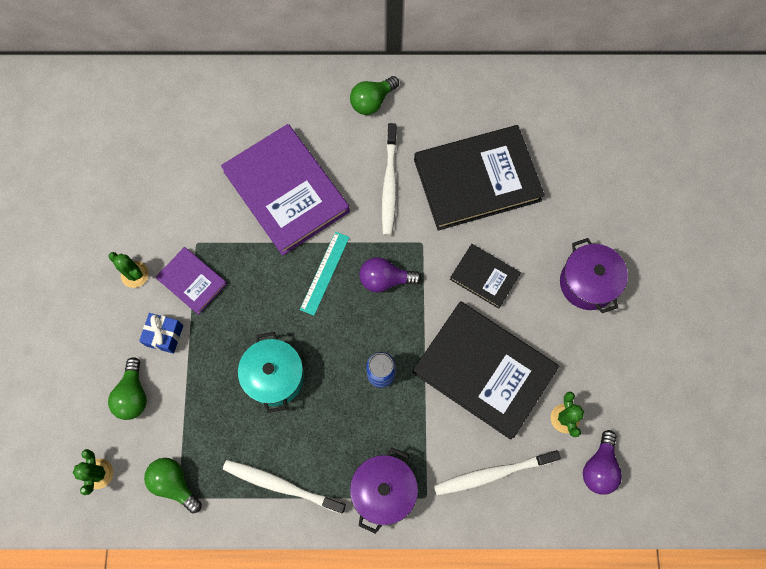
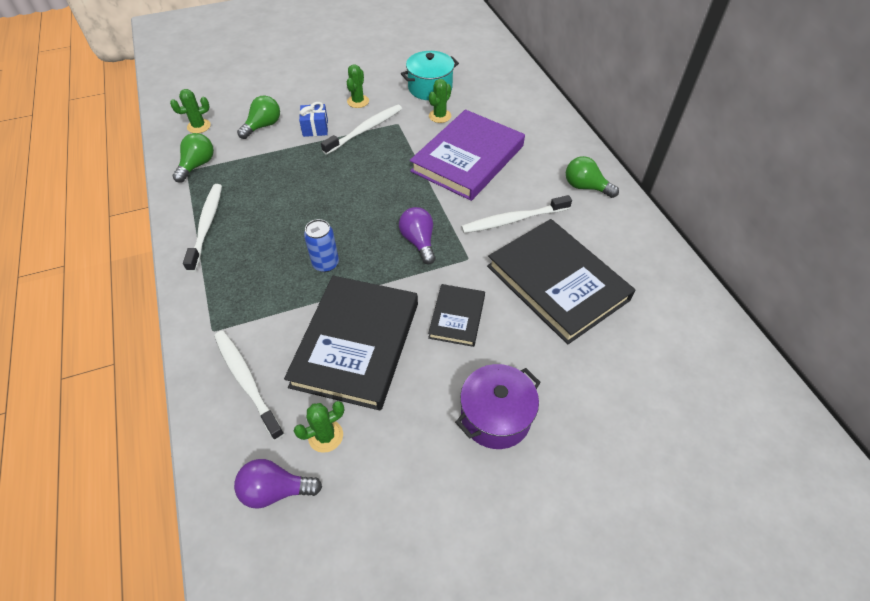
camera: 70 degrees right, 20 degrees down
green light bulb [108,357,147,420] -> green light bulb turned 150 degrees clockwise [237,95,280,139]
purple book [155,247,227,315] -> white toothbrush [321,105,402,155]
turquoise pot [238,332,304,413] -> turquoise pot moved to [401,51,459,100]
turquoise ruler [300,232,350,316] -> none
purple pot [350,448,418,534] -> none
none -> green cactus [429,79,451,123]

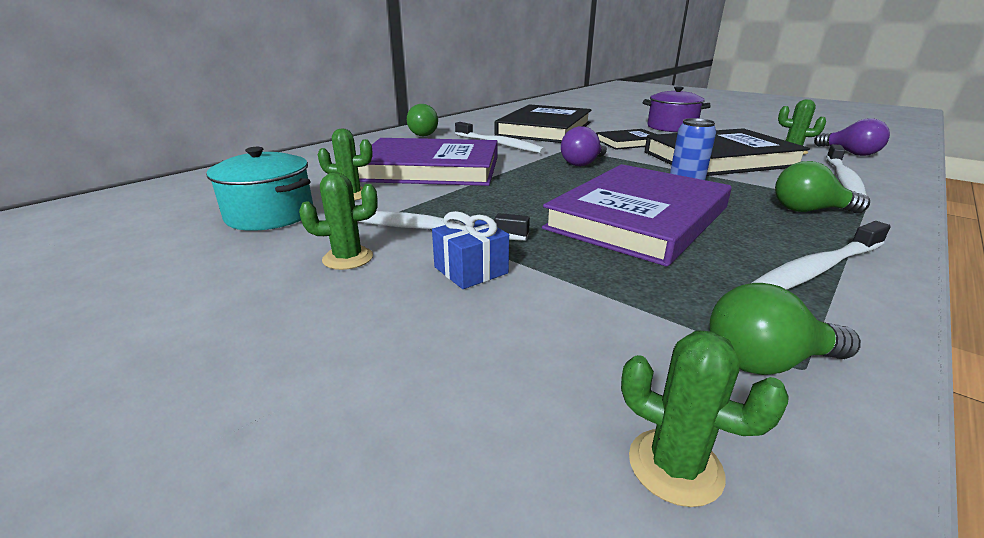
camera: 120 degrees left, 25 degrees down
green light bulb [237,95,280,139] -> green light bulb moved to [775,161,870,213]
none -> purple book [542,164,732,267]

